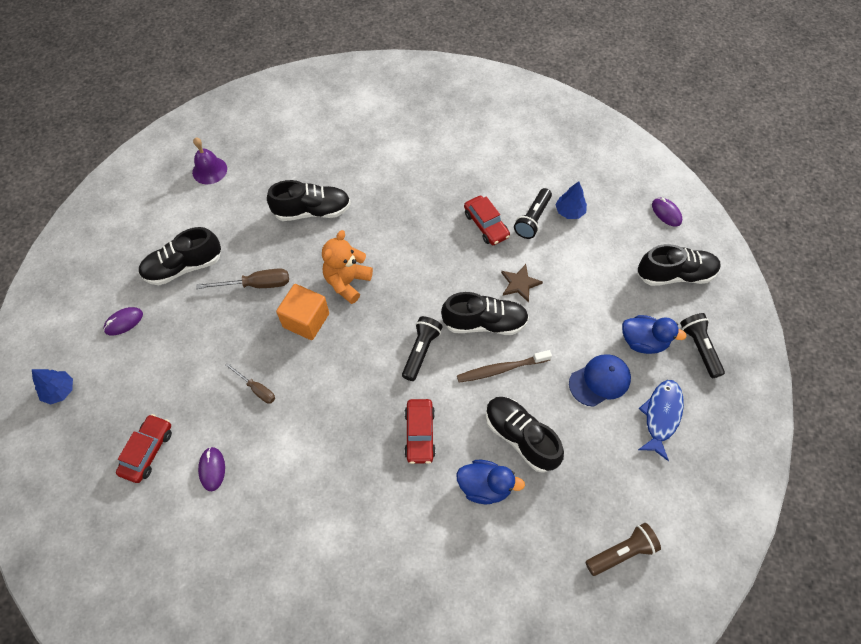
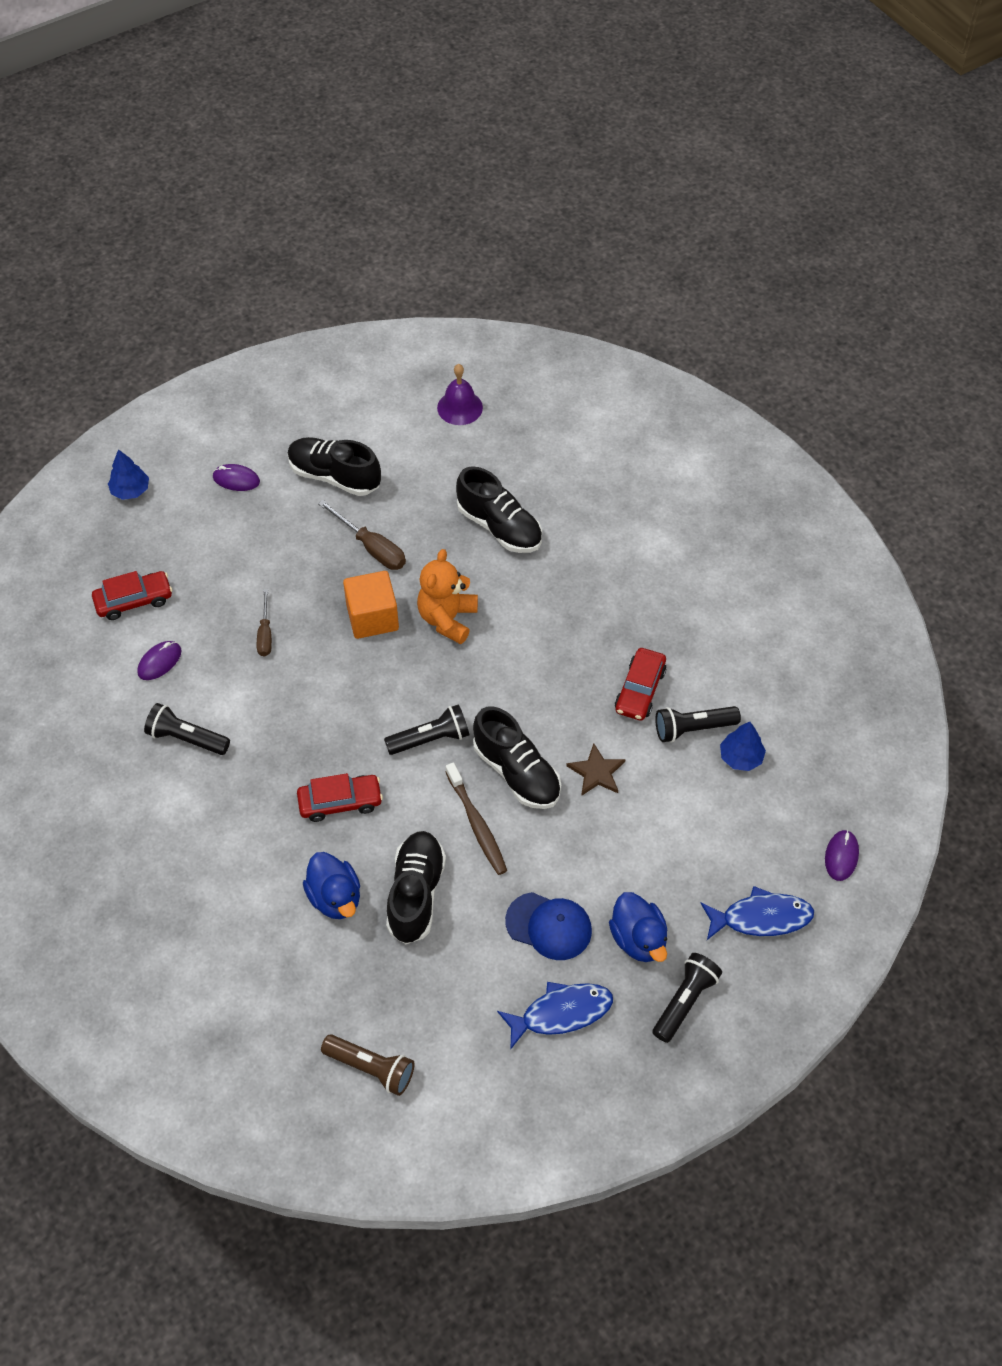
camera: 50 degrees right, 5 degrees down
orange teddy bear [322,230,373,304] -> orange teddy bear turned 60 degrees counterclockwise [417,549,478,644]
red car [404,399,436,464] -> red car turned 150 degrees counterclockwise [297,773,383,822]
brown toothbrush [457,350,552,383] -> brown toothbrush turned 150 degrees counterclockwise [446,762,507,875]
black shoe [637,244,721,286] -> blue fish [701,886,814,940]
none -> black flashlight [144,703,230,755]

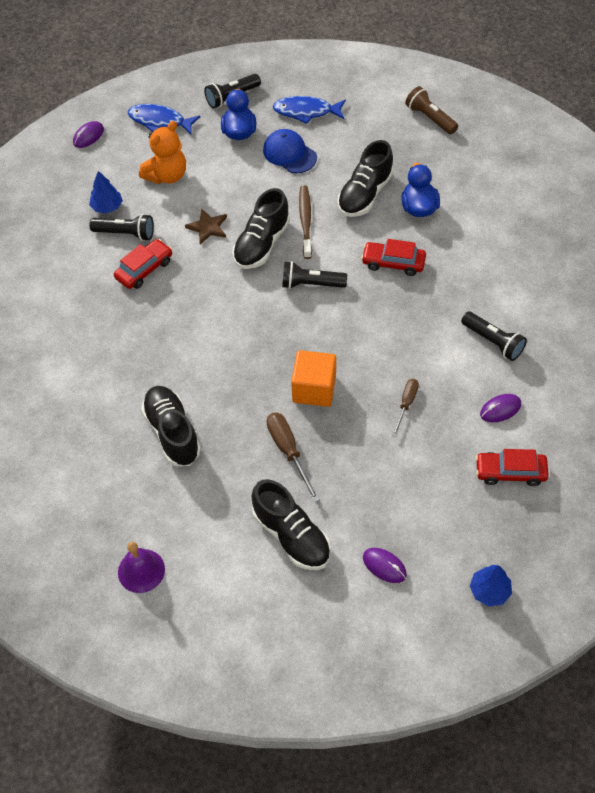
camera: 155 degrees left, 0 degrees up
orange teddy bear [417,549,478,644] -> orange teddy bear moved to [139,121,186,184]
black shoe [473,706,561,809] -> black shoe turned 135 degrees counterclockwise [233,188,290,269]

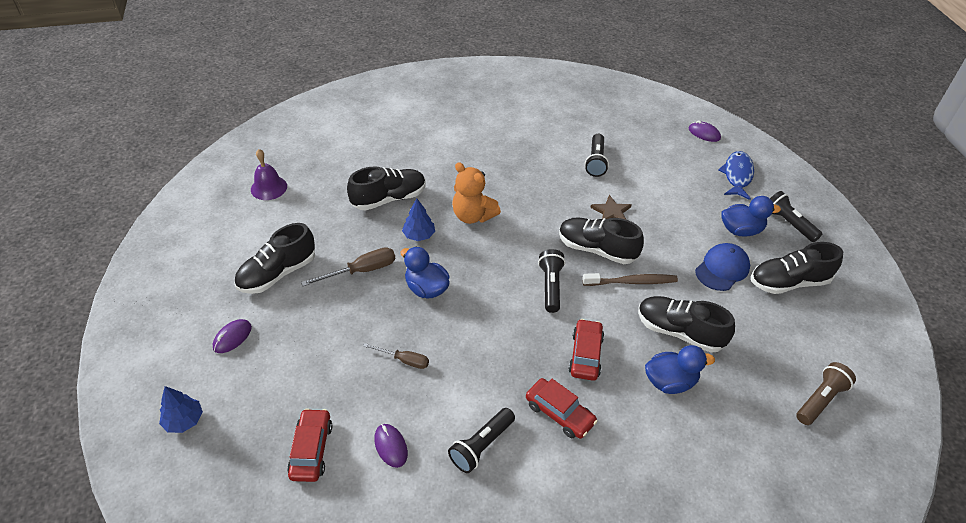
camera: 85 degrees right, 10 degrees down
blue tree [89,171,123,213] -> blue tree moved to [402,198,435,241]
red car [114,239,172,289] -> red car moved to [526,378,598,439]
orange teddy bear [139,121,186,184] -> orange teddy bear moved to [452,162,501,224]
blue fish [273,96,346,124] -> black shoe [751,242,843,294]
orange cube [291,350,336,407] -> blue duck [401,247,450,298]

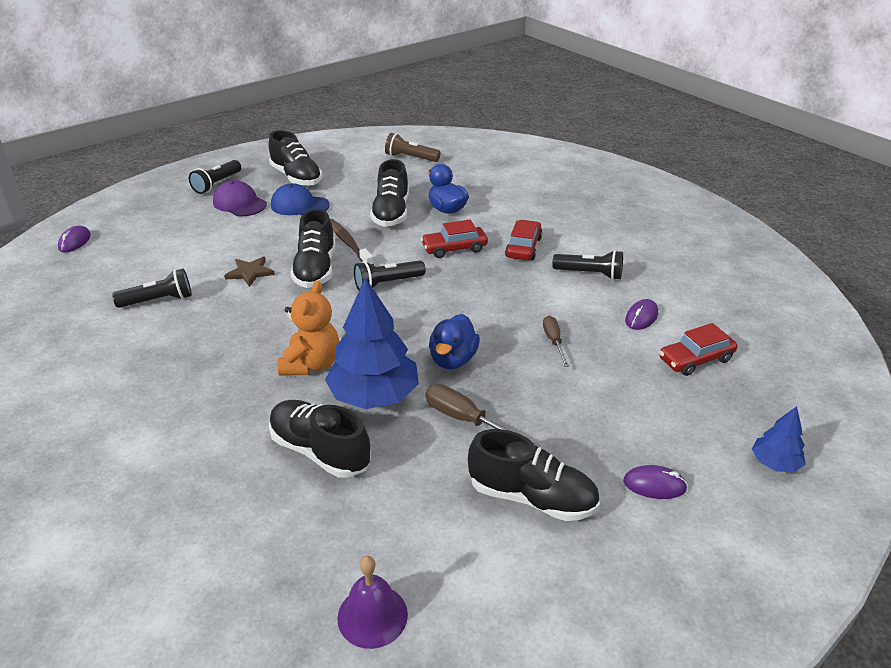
camera: 115 degrees left, 10 degrees down
blue tree [402,198,435,241] -> blue tree [325,278,419,409], size x2.00
blue fish [718,151,754,200] -> none
blue duck [721,196,781,237] -> purple cap [213,180,267,216]

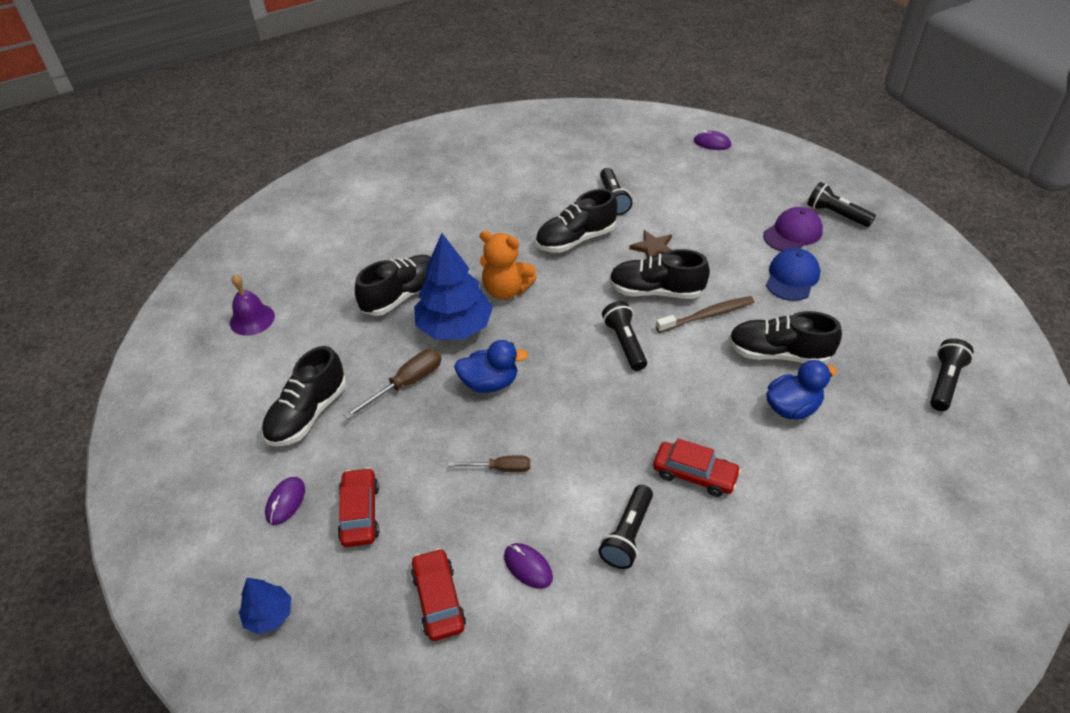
camera: 100 degrees right, 10 degrees up
black shoe [269,130,322,186] -> black shoe moved to [535,189,618,253]
brown flashlight [385,133,441,162] -> black flashlight [930,338,974,411]
red car [421,220,488,258] -> red car moved to [337,467,379,547]
blue duck [429,314,480,369] -> blue duck turned 150 degrees clockwise [454,340,528,393]

